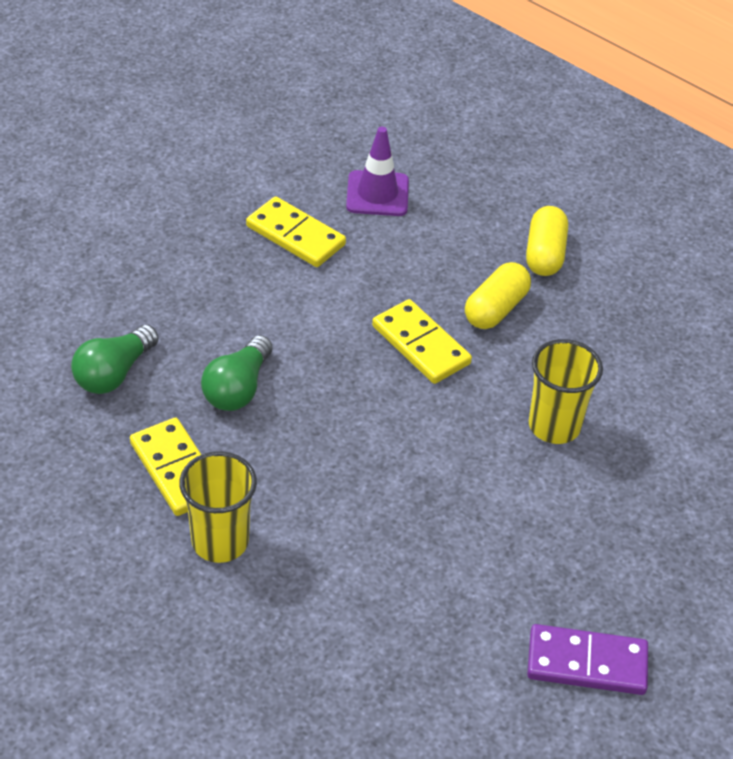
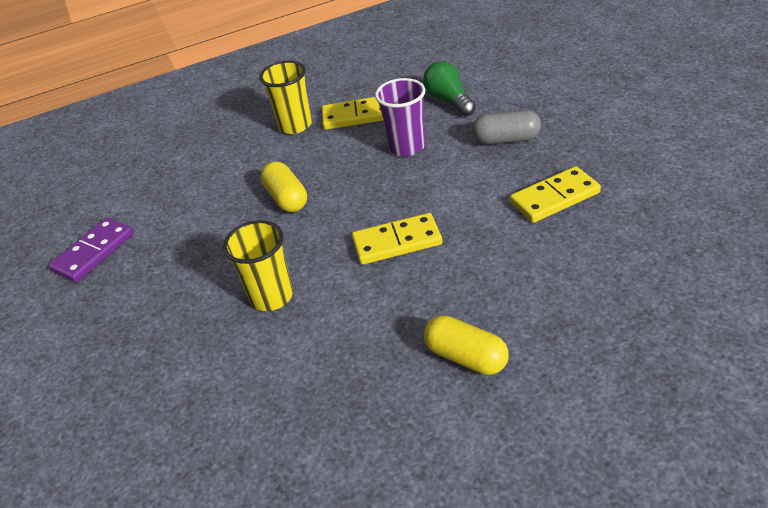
camera: 125 degrees right, 5 degrees down
green light bulb [201,335,273,411] -> purple cup [375,78,425,156]
purple traffic cone [346,127,409,216] -> none
yellow capsule [465,262,531,329] -> yellow capsule moved to [261,162,307,212]
none -> grey capsule [472,110,541,145]

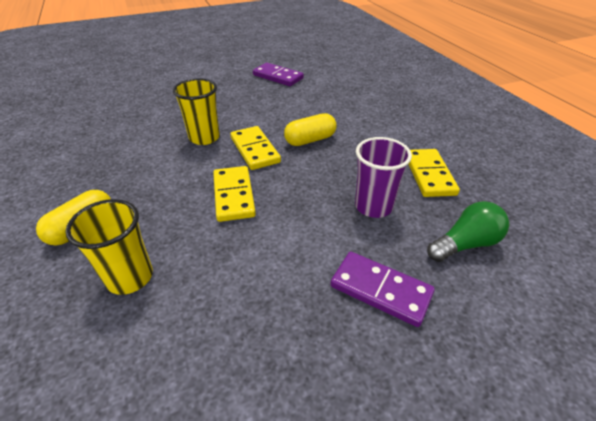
camera: 85 degrees right, 0 degrees up
yellow cup [259,61,312,134] -> yellow cup moved to [65,199,153,295]
grey capsule [472,110,541,145] -> purple domino [330,252,435,327]
yellow domino [510,166,601,223] -> yellow domino moved to [230,126,281,170]

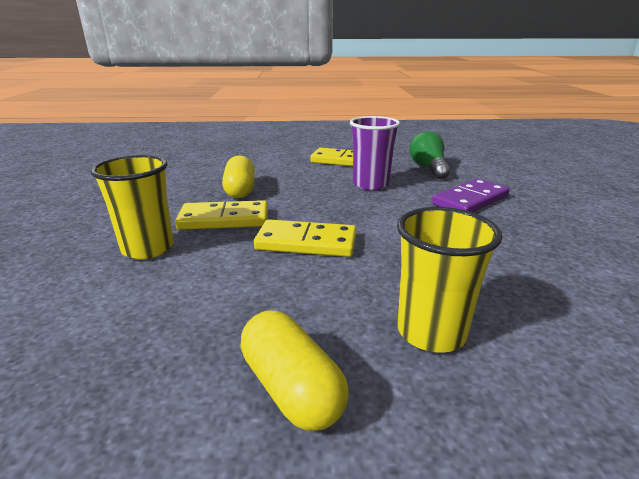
camera: 70 degrees left, 15 degrees down
purple domino [253,63,304,86] -> none

